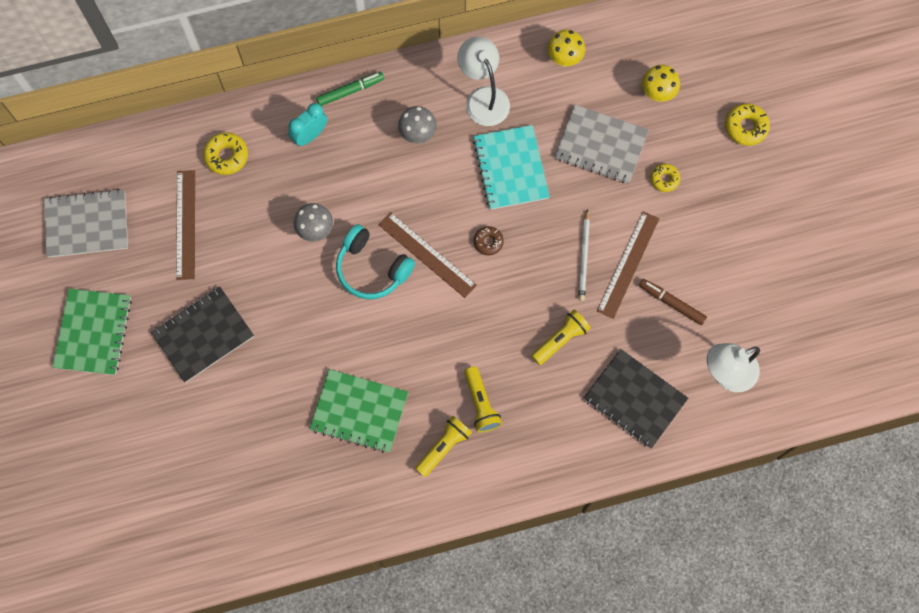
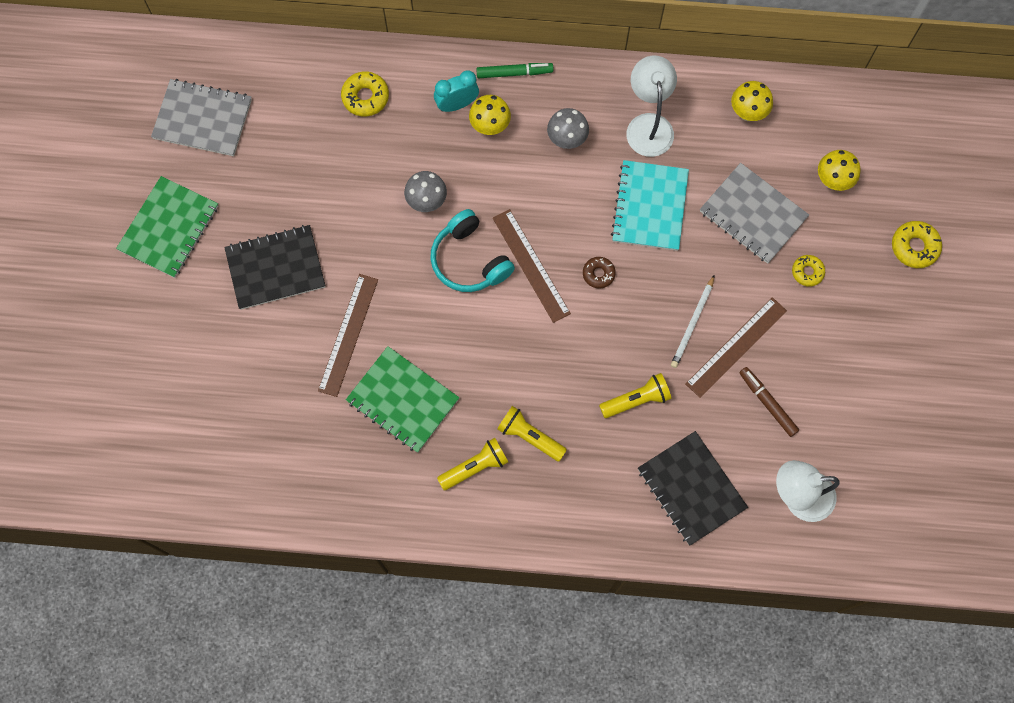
camera: 20 degrees right, 0 degrees up
brown ruler [176,170,195,280] -> brown ruler moved to [318,274,378,397]
yellow flashlight [464,366,502,432] -> yellow flashlight turned 120 degrees clockwise [497,406,567,461]
none -> yellow mushroom [469,95,511,135]

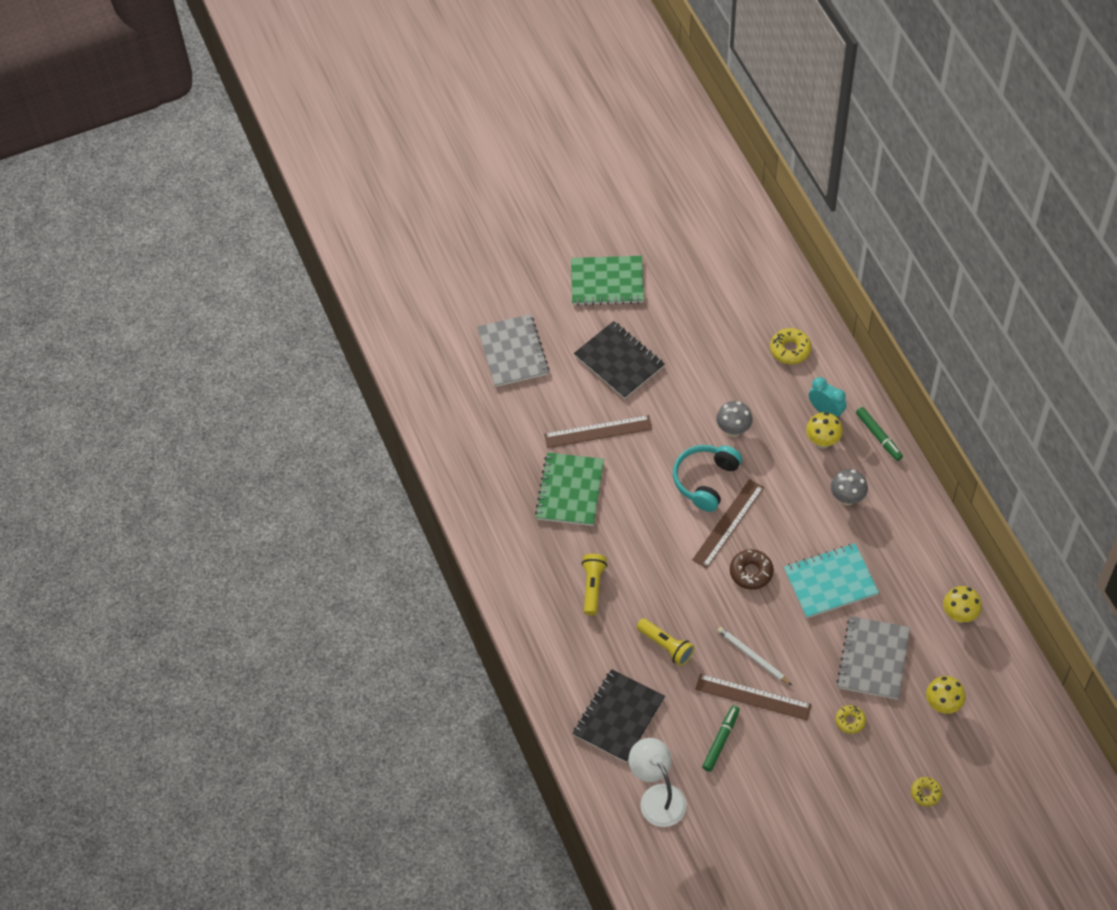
camera: 65 degrees right, 15 degrees down
grey notebook [151,79,252,156] -> grey notebook moved to [477,314,549,387]
yellow flashlight [437,438,508,490] -> none
brown donut [583,257,616,288] -> brown donut [730,549,774,590], size x1.51
white lamp [626,56,677,157] -> none
white pencil [671,275,715,368] -> white pencil turned 45 degrees clockwise [717,627,792,685]
brown marker [739,367,799,437] -> green marker [702,705,740,772]
yellow donut [892,221,942,268] -> yellow donut [911,777,942,807], size x0.66

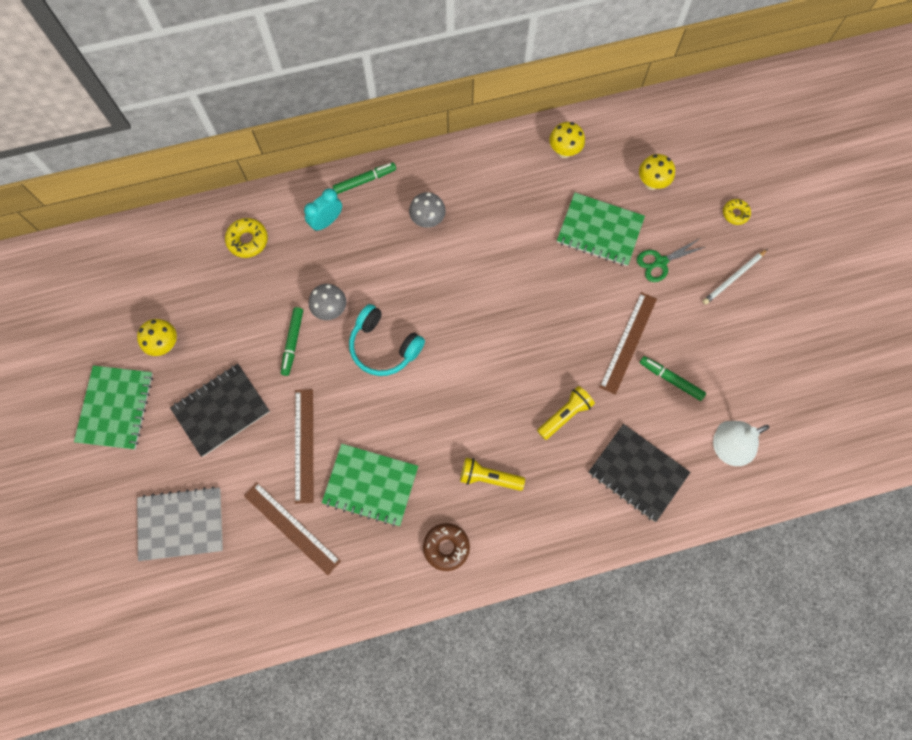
camera: 85 degrees left, 15 degrees up
brown ruler [692,479,764,568] -> brown ruler moved to [244,482,341,575]
white pencil [717,627,792,685] -> white pencil moved to [702,249,768,305]
brown donut [730,549,774,590] -> brown donut moved to [423,523,470,571]
turquoise notebook [784,543,879,618] -> none
yellow mushroom [806,412,843,449] -> yellow mushroom moved to [137,319,177,356]
yellow donut [835,705,866,734] -> green scissors [637,238,705,282]
grey notebook [837,616,910,700] -> green notebook [557,193,645,266]
none -> green marker [281,307,303,376]

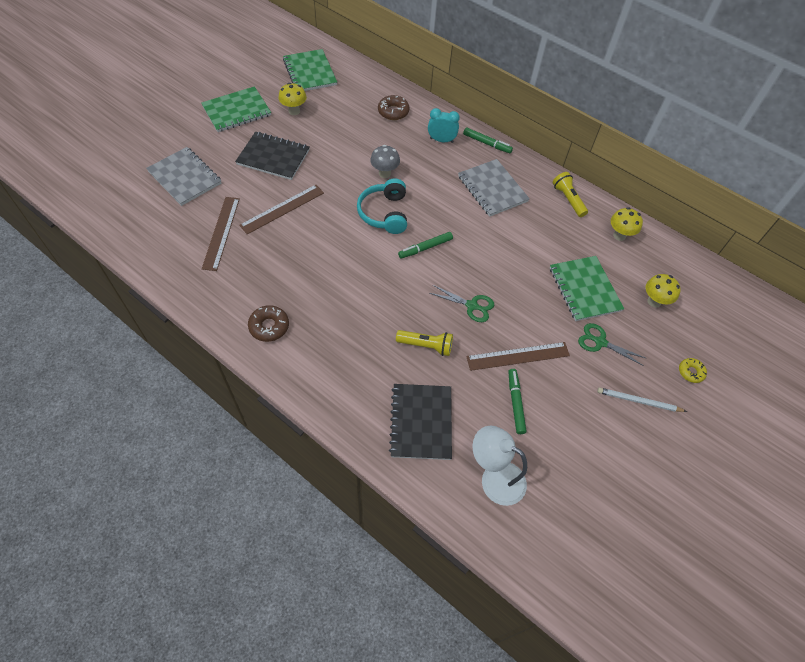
camera: 50 degrees right, 15 degrees down
yellow donut [225,218,268,258] -> brown donut [378,95,409,120]
green marker [281,307,303,376] -> green marker moved to [398,232,453,259]
green notebook [322,444,418,527] -> green notebook moved to [283,49,337,91]
grey mushroom [409,192,446,228] -> grey notebook [458,159,530,217]
yellow flashlight [460,458,525,491] -> yellow flashlight moved to [553,172,588,217]
none -> green scissors [429,285,494,322]

